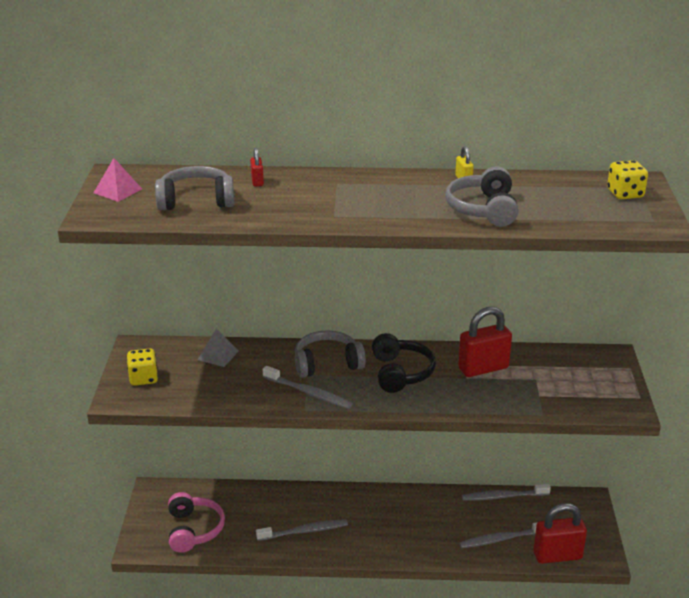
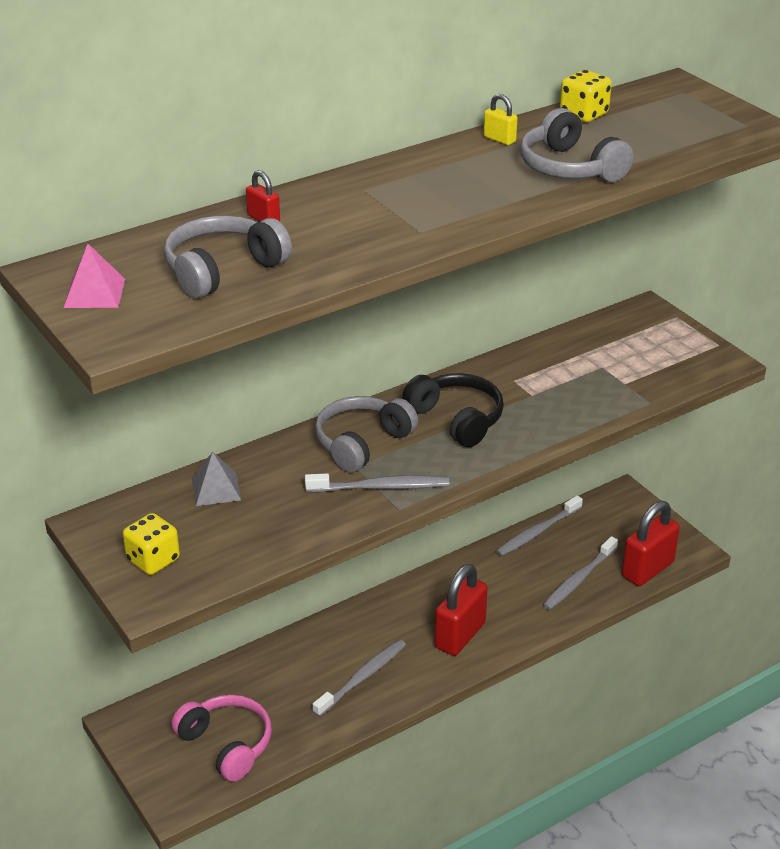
camera: 35 degrees left, 5 degrees up
red padlock [458,307,512,377] -> red padlock moved to [435,564,488,656]
yellow dice [607,160,648,199] -> yellow dice moved to [560,70,612,122]

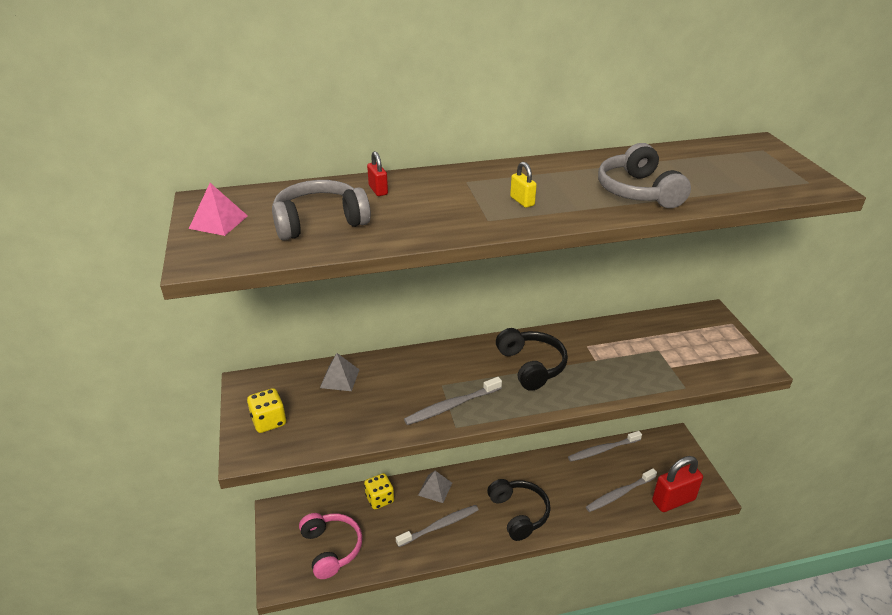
camera: 20 degrees right, 0 degrees up
grey toothbrush [305,473,449,492] -> grey toothbrush turned 135 degrees clockwise [404,377,502,425]
grey headphones [315,396,418,473] -> none
red padlock [435,564,488,656] -> black headphones [487,479,551,541]
yellow padlock [484,94,518,145] -> yellow padlock moved to [510,162,537,208]
yellow dice [560,70,612,122] -> yellow dice moved to [364,473,394,509]
none -> grey pyramid [418,471,452,503]

